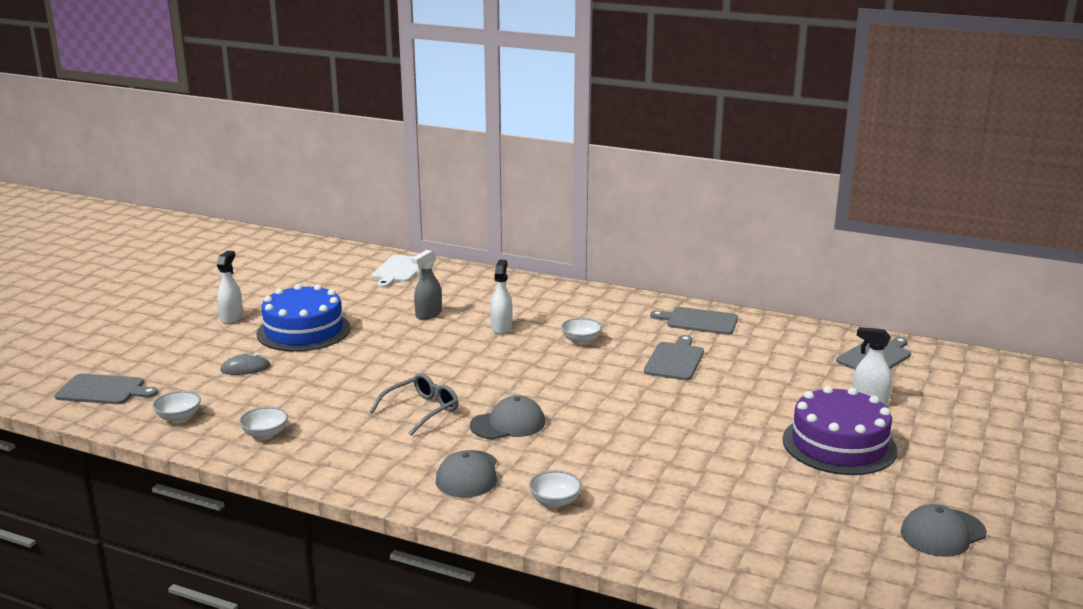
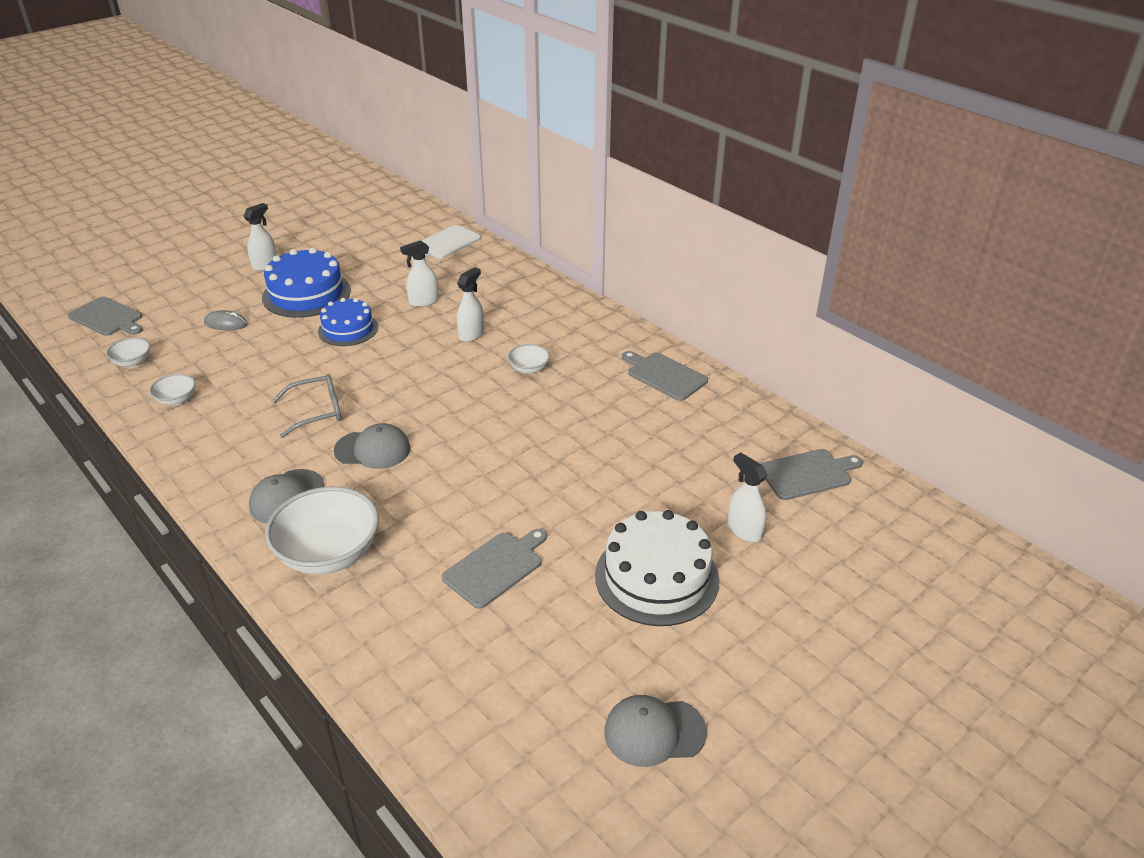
camera: 25 degrees right, 15 degrees up
grey spray bottle [412,250,442,320] -> white spray bottle [400,240,439,307]
white bowl [529,470,582,508] -> white bowl [265,486,379,574], size x2.08
grey cutting board [644,335,704,380] -> grey cutting board moved to [442,529,547,609]
purple cake [783,386,897,475] -> white cake [595,510,720,626]
none -> blue cake [318,298,378,346]

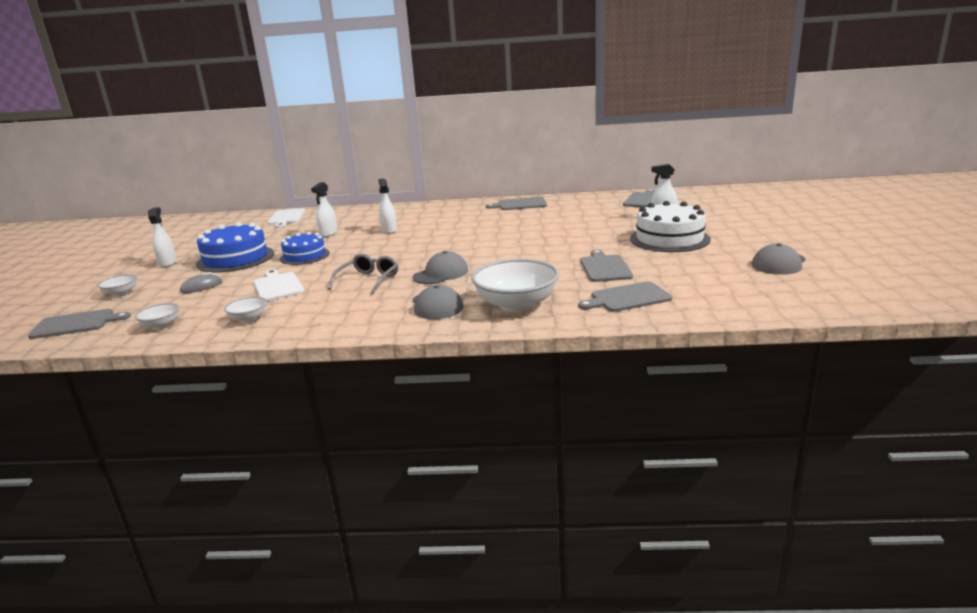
camera: 45 degrees left, 15 degrees down
white bowl [508,344,550,374] -> white bowl moved to [97,274,137,297]
none -> white cutting board [254,270,304,301]
none -> grey cutting board [578,281,672,312]

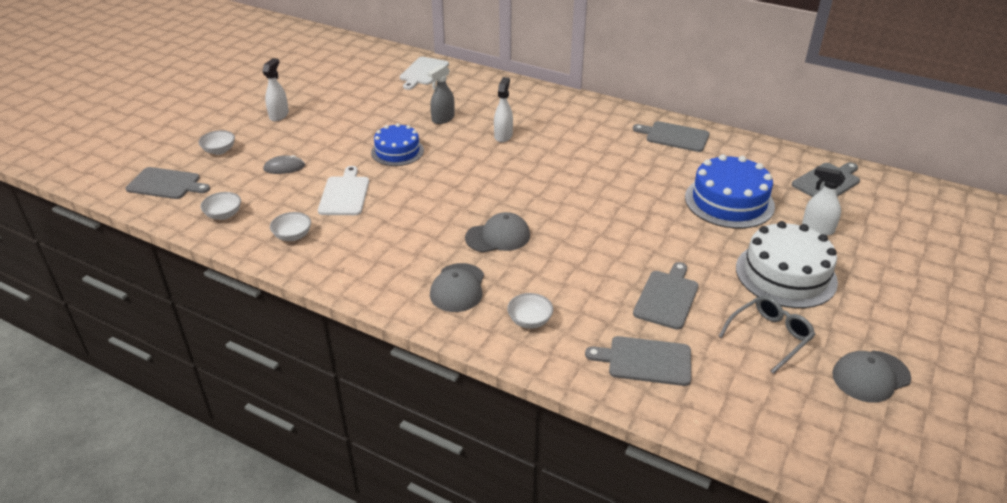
camera: 25 degrees right, 15 degrees up
blue cake [196,222,274,273] -> blue cake moved to [685,154,775,229]
white spray bottle [311,182,338,237] -> grey spray bottle [428,64,455,124]
grey glasses [328,254,398,295] -> grey glasses moved to [718,296,816,374]
white bowl [471,259,559,312] -> white bowl [507,293,553,329], size x0.48

